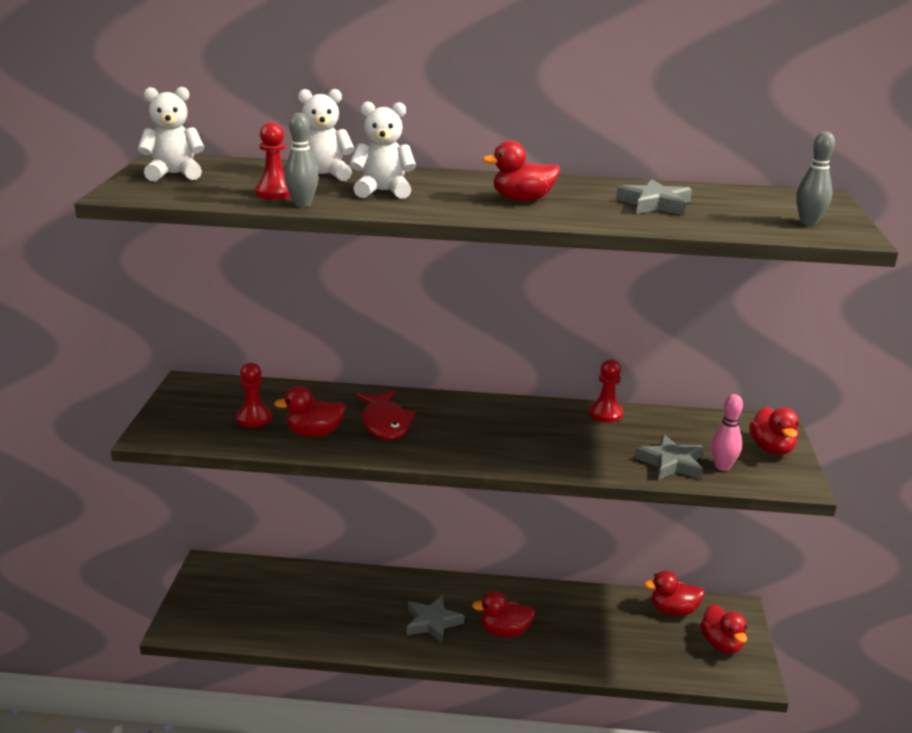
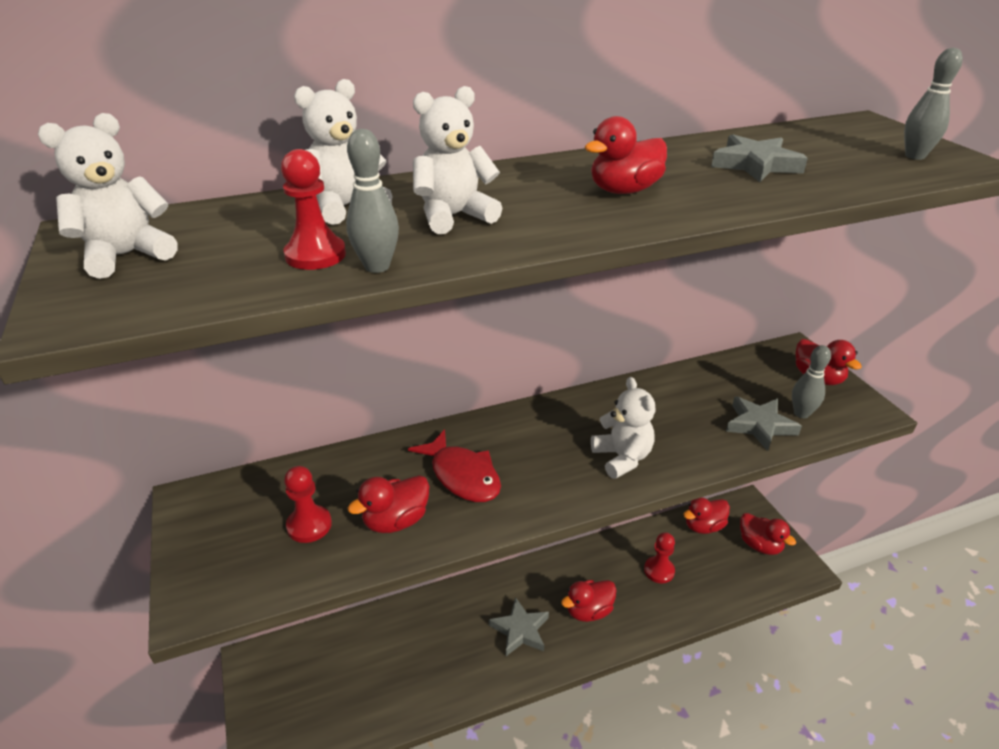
camera: 25 degrees left, 10 degrees up
red pawn [589,359,623,423] -> red pawn moved to [644,532,675,583]
pink bowling pin [711,394,743,471] -> grey bowling pin [792,345,831,418]
none -> white teddy bear [591,377,655,479]

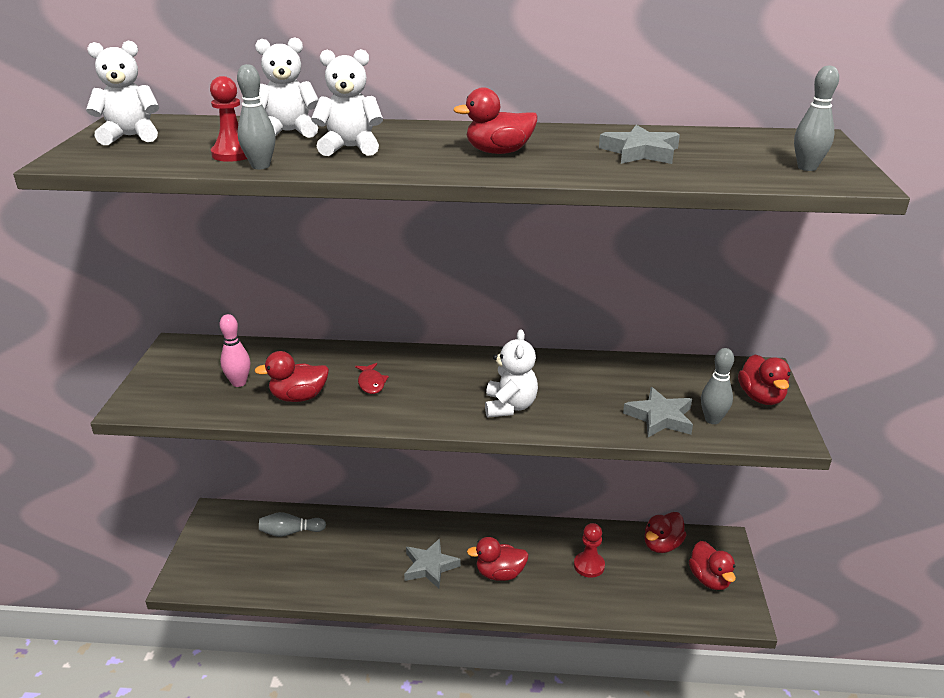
camera: 25 degrees right, 5 degrees down
red pawn [284,466,332,543] -> pink bowling pin [219,314,250,387]
red fish [408,429,501,502] -> red fish [355,363,389,394], size x0.56
red duck [683,497,730,534] -> red duck turned 45 degrees counterclockwise [644,512,686,553]
none -> grey bowling pin [259,512,326,537]

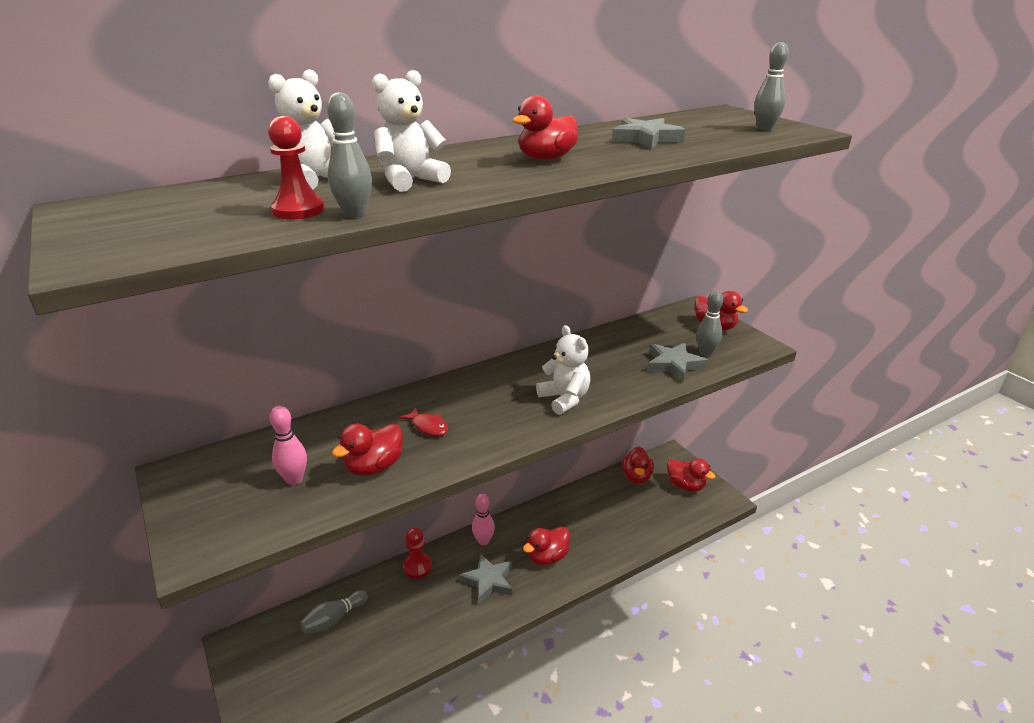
camera: 35 degrees left, 0 degrees up
white teddy bear [86,41,159,145] -> none
red pawn [574,523,605,578] -> red pawn moved to [403,527,432,579]
none -> pink bowling pin [472,494,495,545]

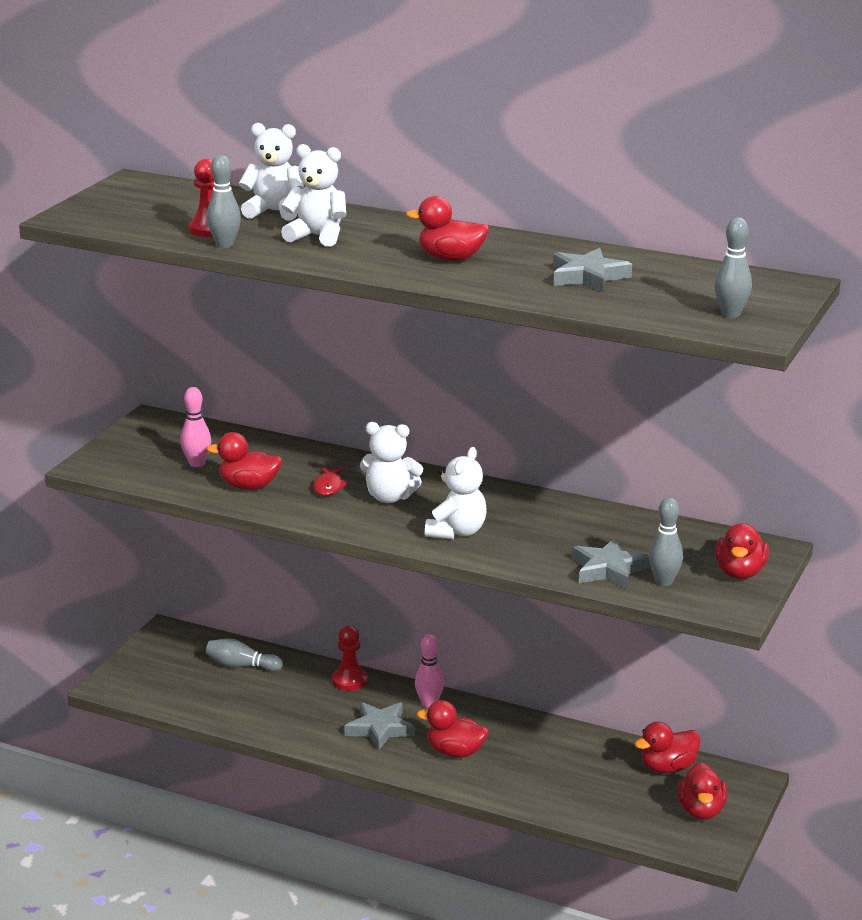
camera: 55 degrees right, 5 degrees down
none -> white teddy bear [360,422,423,503]

